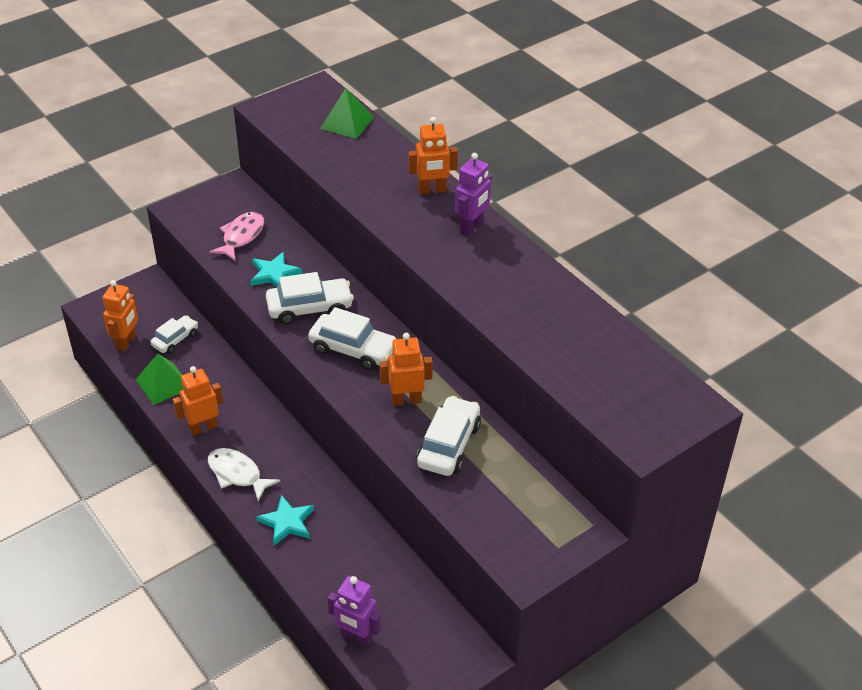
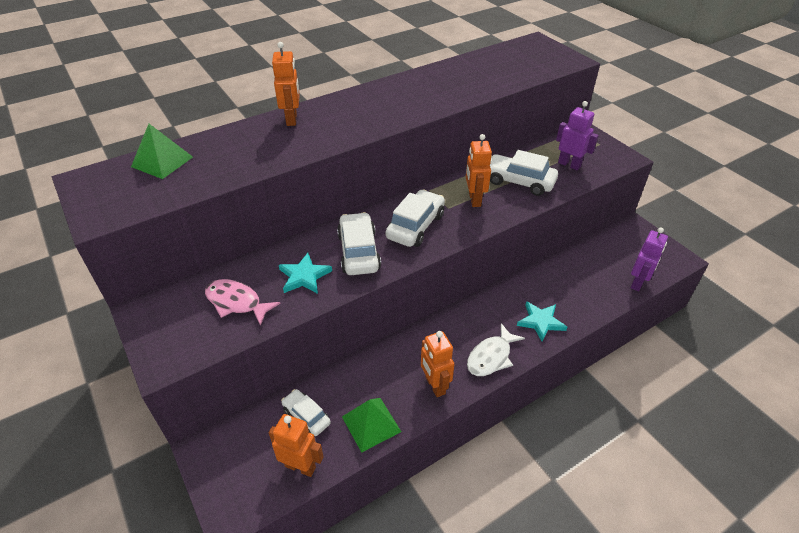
camera: 85 degrees left, 0 degrees up
purple robot [455,153,492,235] -> purple robot moved to [556,101,599,170]

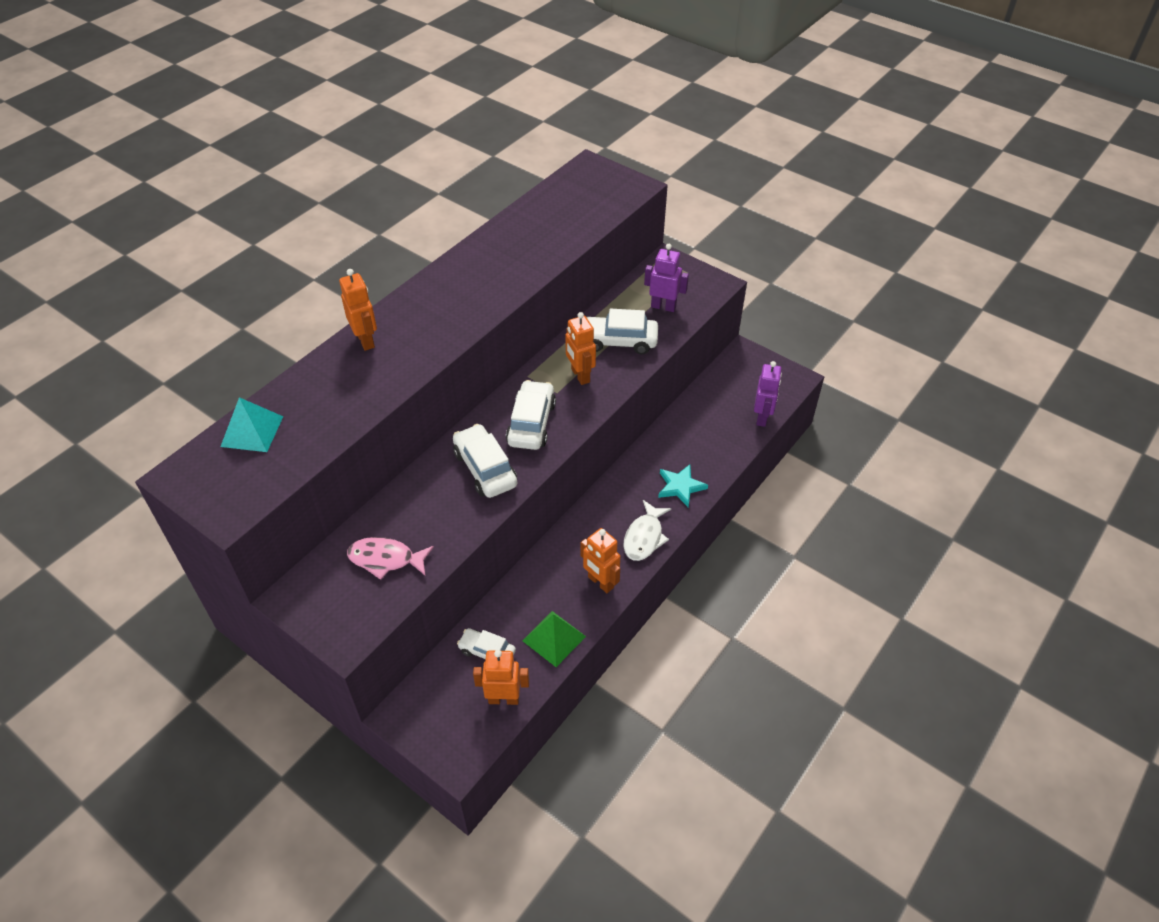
camera: 20 degrees left, 5 degrees up
green pyramid [131,124,193,179] -> turquoise pyramid [220,397,283,452]
turquoise star [279,253,332,294] -> none

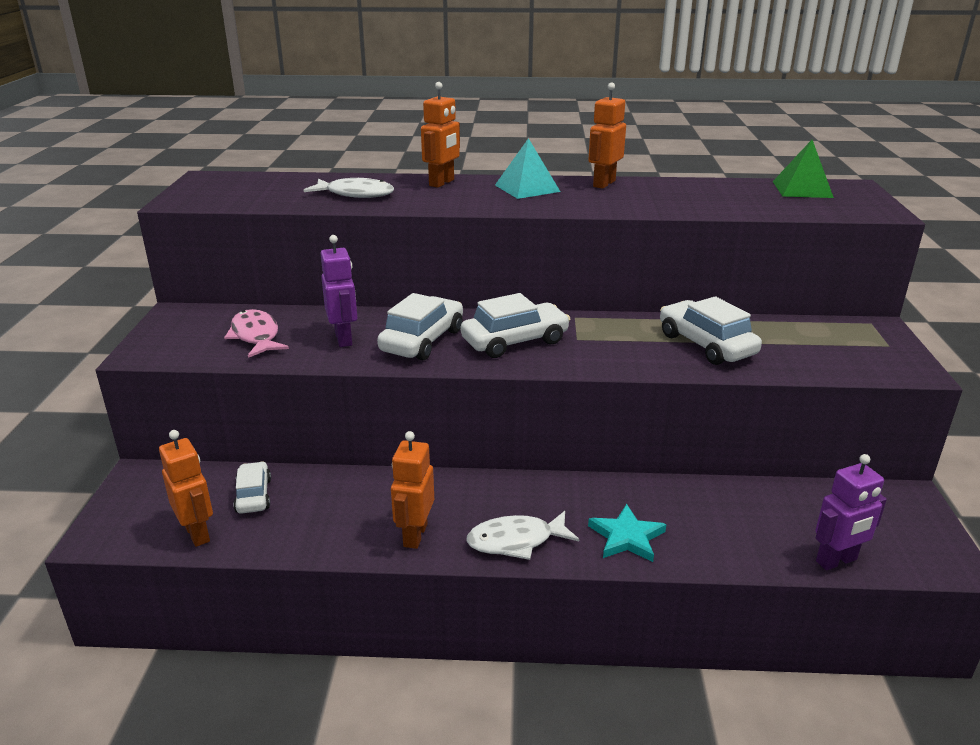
camera: 55 degrees right, 20 degrees down
turquoise pyramid [220,397,283,452] -> turquoise pyramid moved to [495,138,560,199]
green pyramid [522,611,586,667] -> green pyramid moved to [773,140,834,198]
orange robot [565,312,596,385] -> orange robot moved to [588,82,626,189]
purple robot [644,244,689,312] -> purple robot moved to [321,235,358,347]
none -> white fish [303,178,394,198]

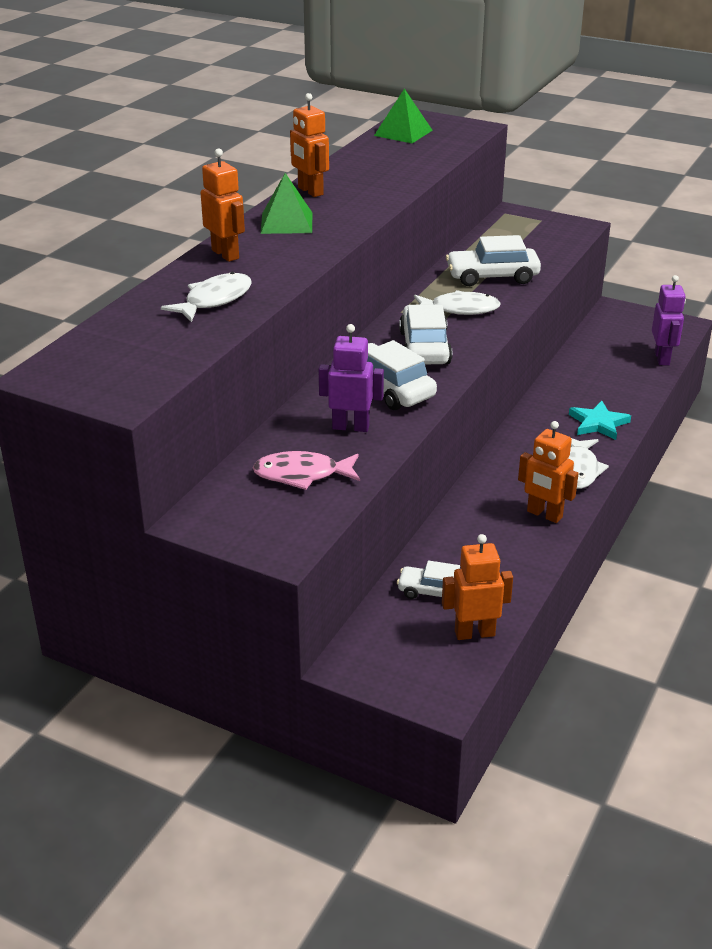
camera: 65 degrees left, 5 degrees up
turquoise pyramid [495,138,560,199] -> green pyramid [261,173,312,234]
none -> white fish [414,290,501,315]

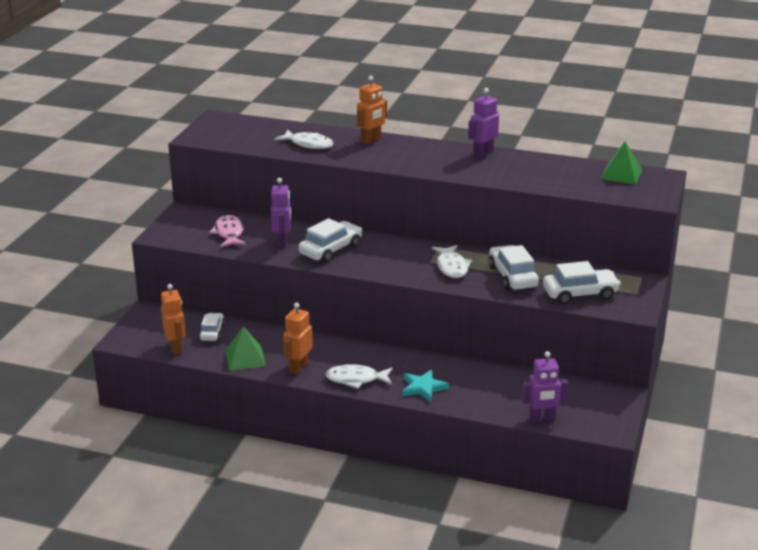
camera: 80 degrees right, 5 degrees down
green pyramid [261,173,312,234] -> green pyramid moved to [225,326,266,371]
orange robot [290,93,329,197] -> purple robot [468,88,499,158]
white car [399,304,453,364] -> white car moved to [543,261,621,304]

